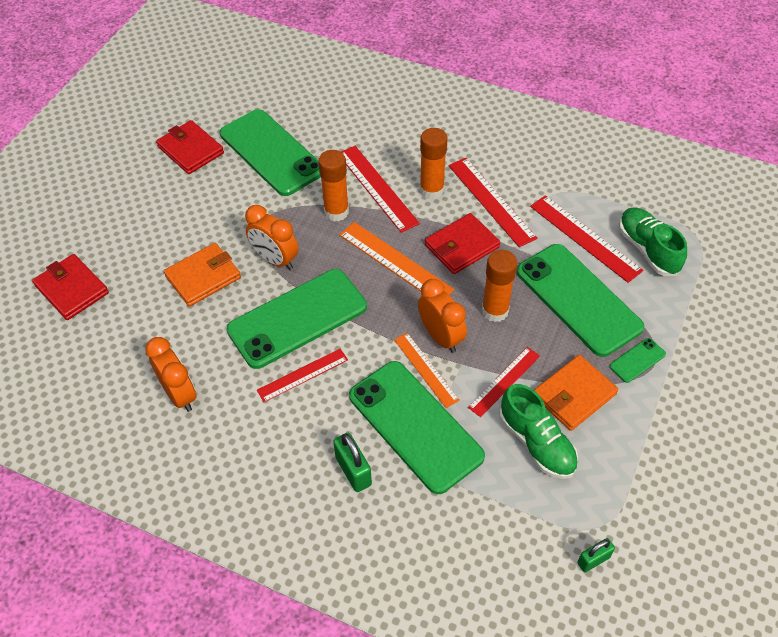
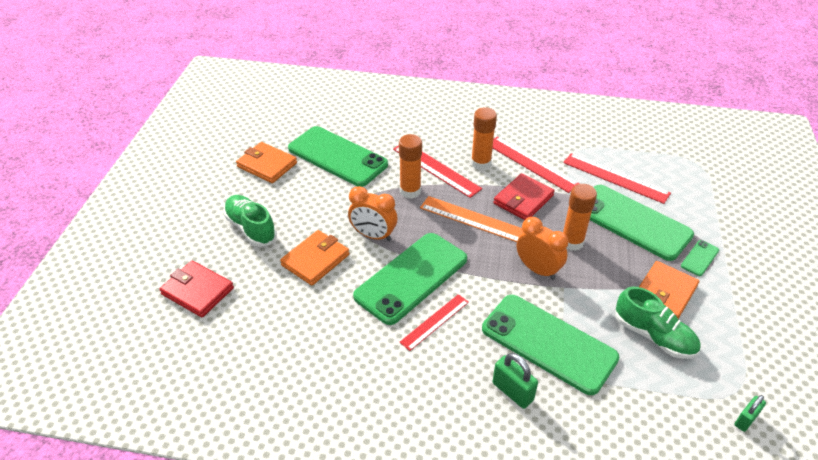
camera: 15 degrees left, 10 degrees down
orange clock [145,337,197,412] -> none
red wallet [156,120,224,174] -> orange wallet [236,142,297,183]
orange ruler [394,333,460,408] -> none
red ruler [468,347,540,417] -> none
green shoe [619,207,687,276] -> green shoe moved to [224,195,277,247]

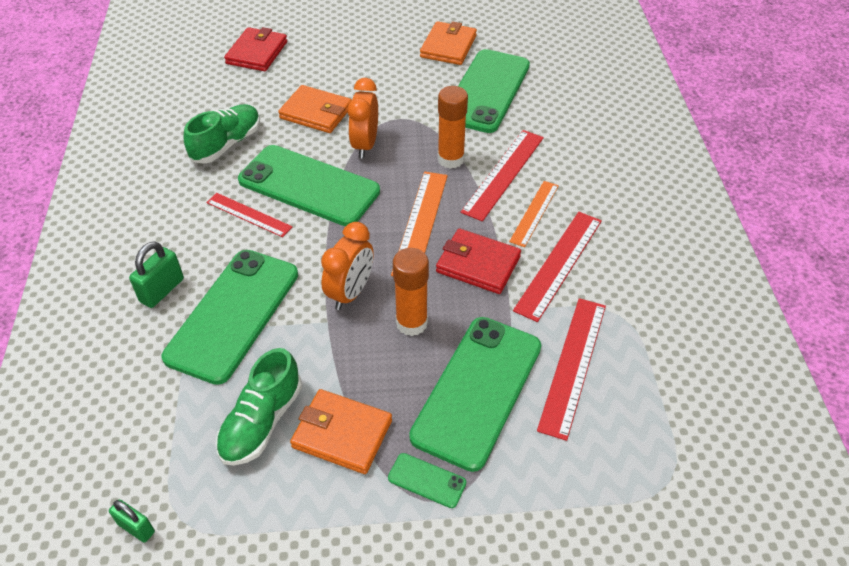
camera: 75 degrees right, 5 degrees up
green shoe [224,195,277,247] -> green shoe moved to [183,104,260,164]
orange glue stick [471,107,497,170] -> orange ruler [509,181,559,247]

